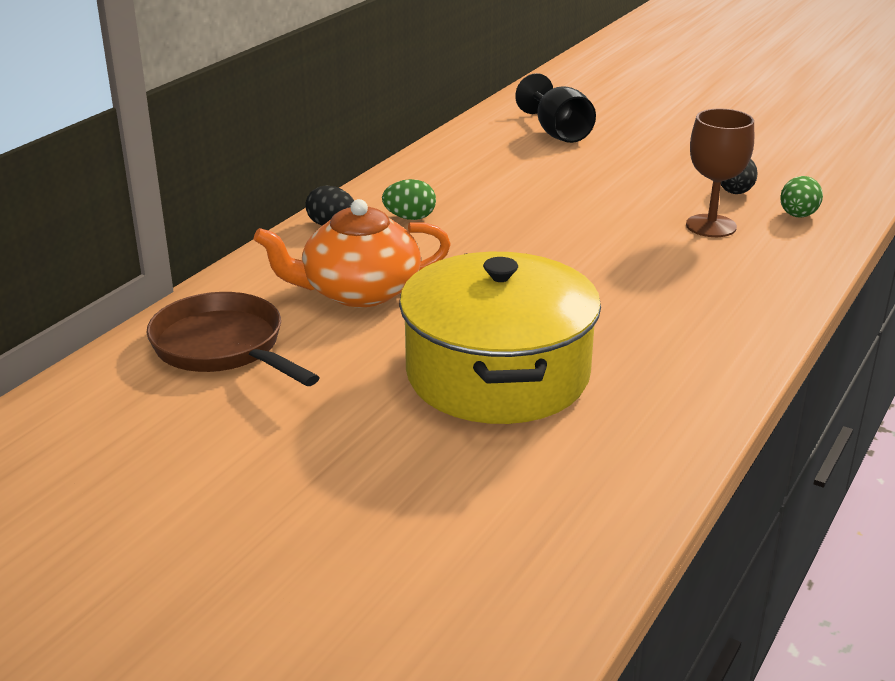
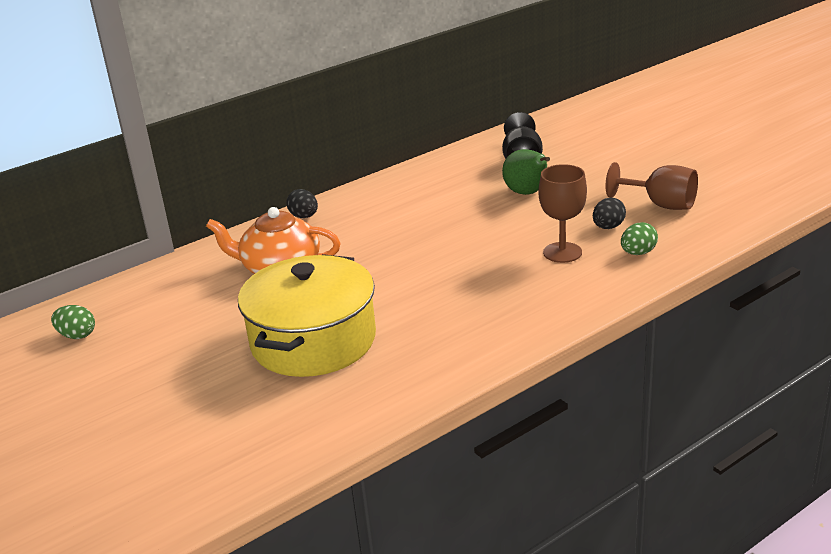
camera: 25 degrees right, 0 degrees up
brown pan [146,292,320,386] -> none
green egg [382,179,436,220] -> green egg moved to [51,305,95,339]
none -> green pear [502,149,550,195]
none -> brown goblet [605,162,698,210]

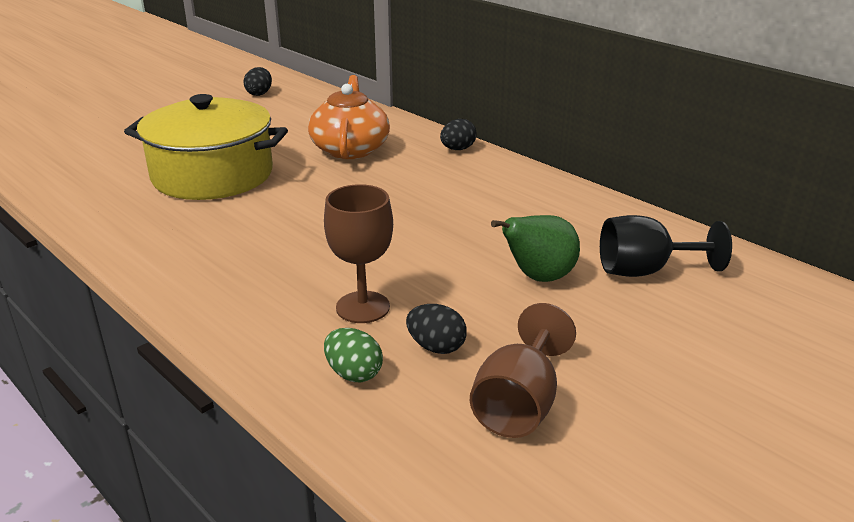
camera: 80 degrees right, 0 degrees up
green egg [51,305,95,339] -> black egg [243,67,272,96]

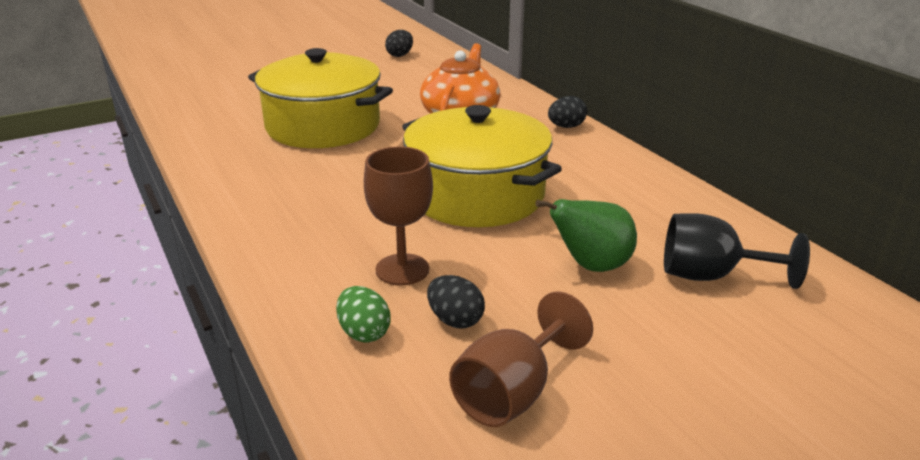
camera: 15 degrees right, 0 degrees up
none -> yellow pot [402,105,562,227]

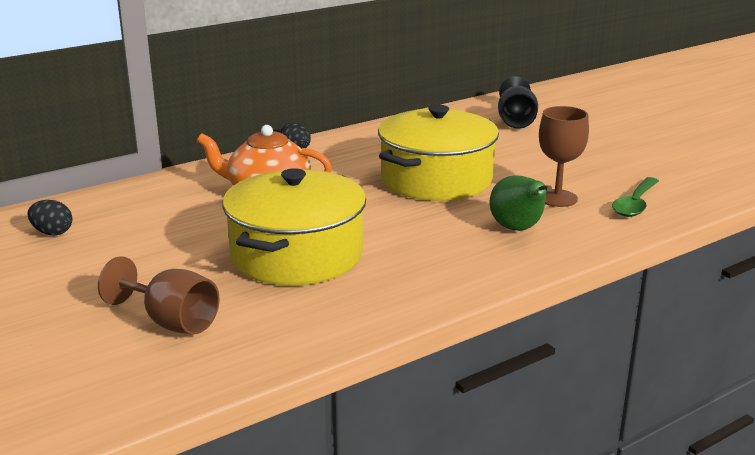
camera: 95 degrees left, 5 degrees down
green egg [336,286,391,343] -> green spoon [612,177,659,217]
black egg [427,275,485,329] -> none
brown goblet [449,291,593,427] -> brown goblet moved to [98,256,220,335]
green pear [535,199,637,272] -> green pear moved to [489,175,552,231]

